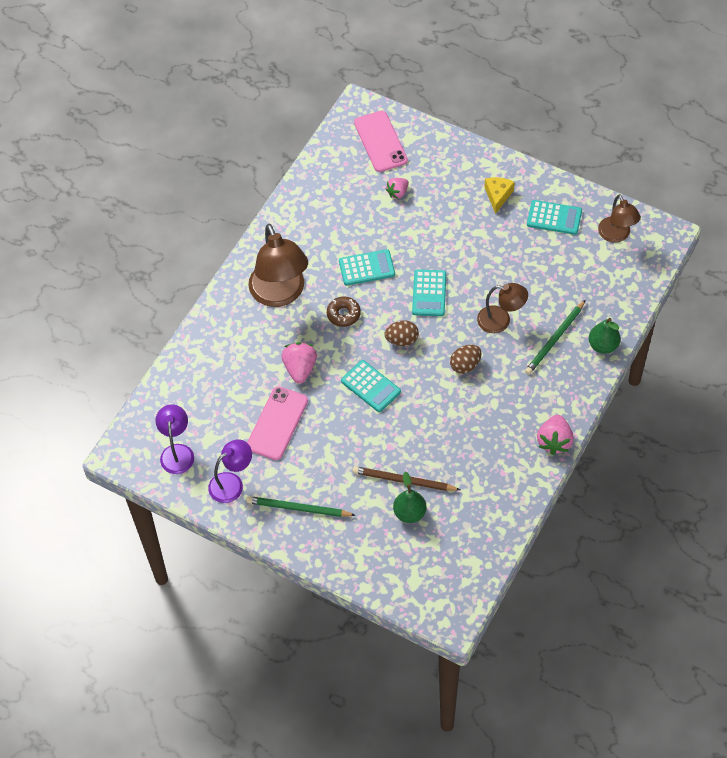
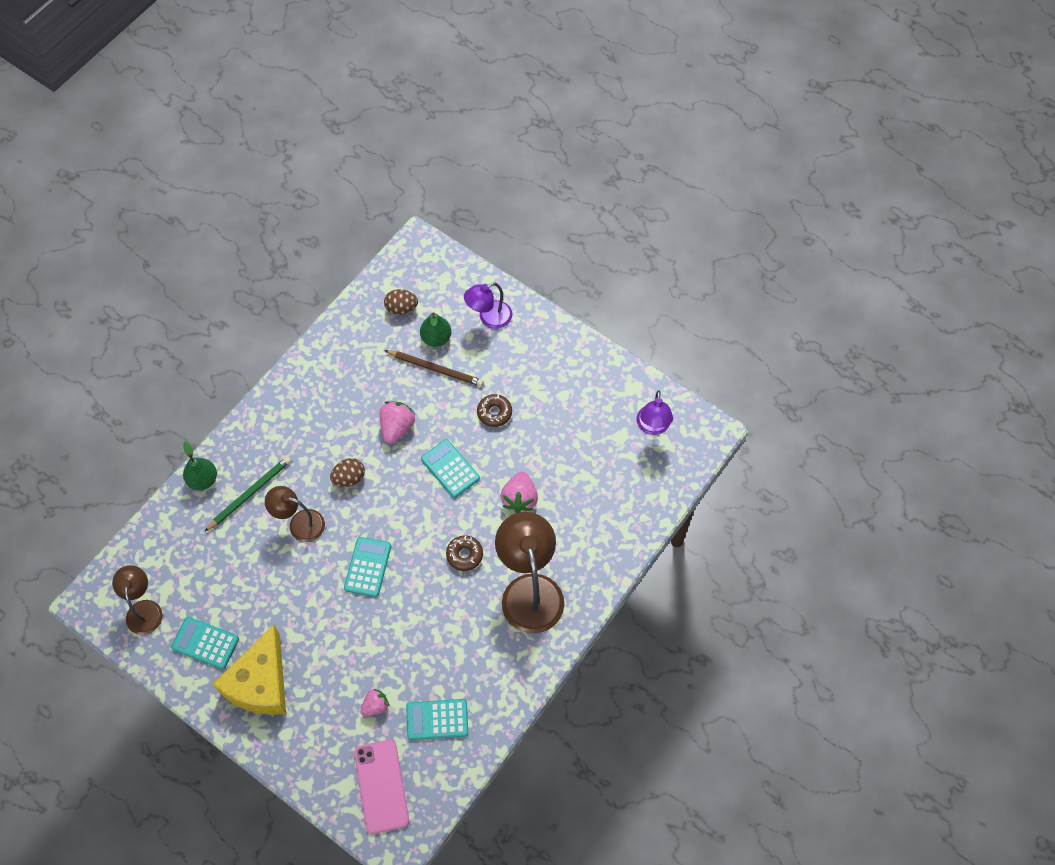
camera: 175 degrees left, 5 degrees up
purple lamp [208,439,252,503] -> purple lamp moved to [464,282,512,329]
green pencil [246,496,356,517] -> none
pink phone [247,386,308,460] -> none
turquoise calculator [339,249,395,286] -> turquoise calculator moved to [406,699,468,740]
brown egg [384,320,419,346] -> brown egg moved to [384,289,418,315]
yellow cheese [484,177,515,214] -> yellow cheese [212,625,286,715], size x2.03
pink strawberry [537,415,574,455] -> pink strawberry moved to [379,401,415,444]
none -> brown donut [477,394,512,427]

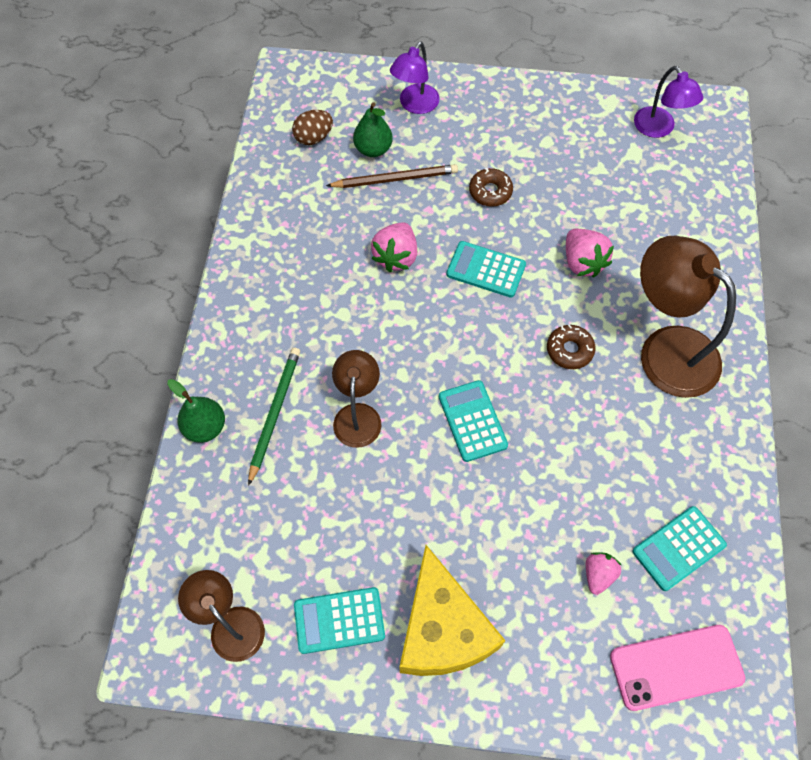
camera: 30 degrees left, 0 degrees up
brown lamp [265,486,325,542] -> brown lamp turned 105 degrees clockwise [332,350,381,448]
brown egg [330,458,365,487] -> none
pink phone [354,740,409,834] -> pink phone turned 60 degrees counterclockwise [610,625,745,711]
pink strawberry [379,401,415,444] -> pink strawberry turned 150 degrees counterclockwise [371,222,417,272]

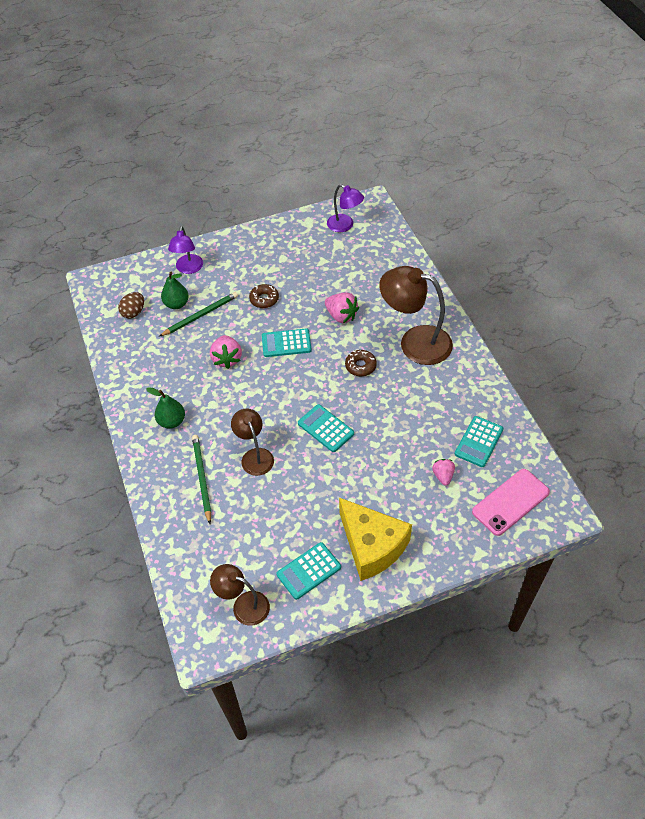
camera: 25 degrees left, 10 degrees down
green pear [167,379,225,443] -> green pear moved to [146,387,185,429]
brown pencil [326,164,458,188] -> green pencil [159,292,238,337]

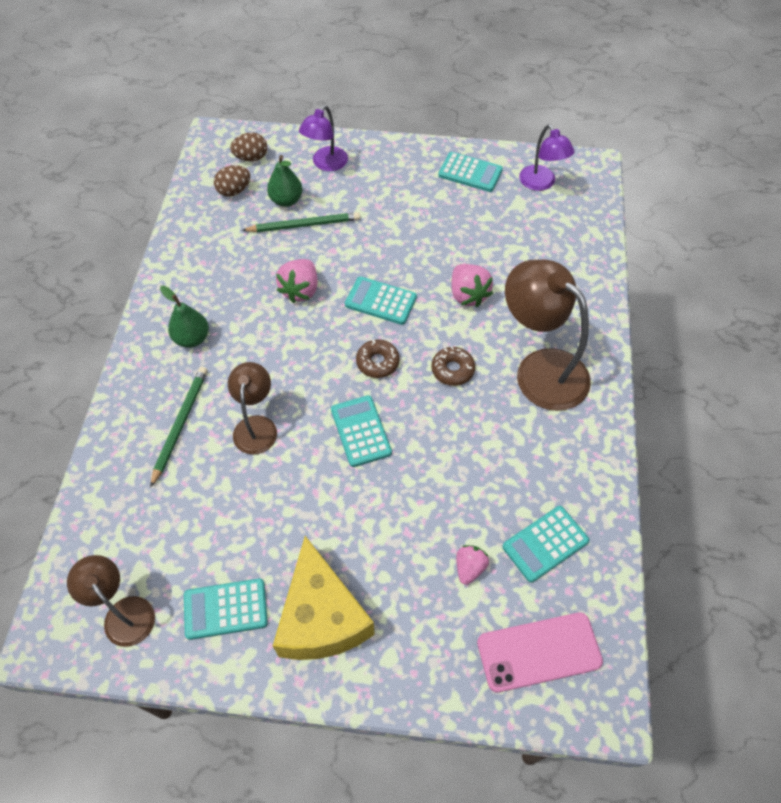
camera: 25 degrees right, 5 degrees up
brown donut [249,284,279,308] -> brown donut moved to [356,339,400,378]
none -> brown egg [230,132,267,161]
none -> turquoise calculator [438,152,503,192]

